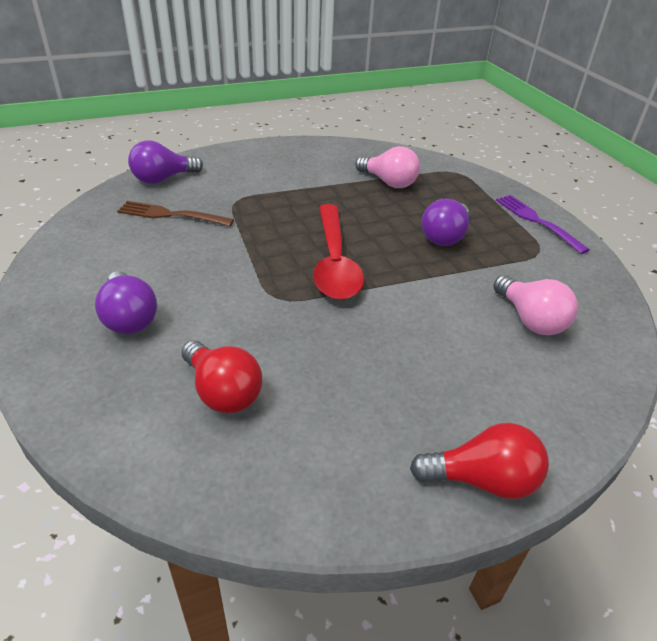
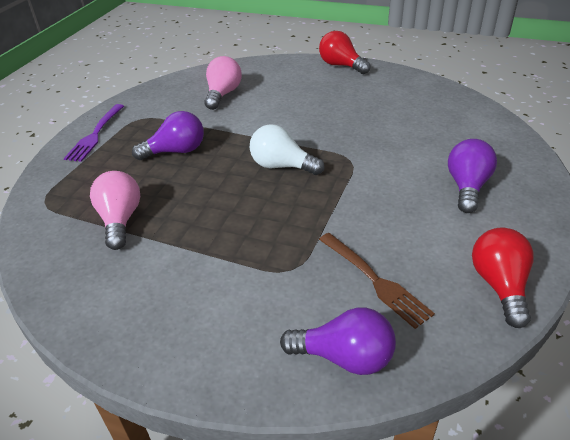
camera: 135 degrees left, 0 degrees up
red light bulb [182,340,262,413] -> red light bulb moved to [472,227,534,328]
red spoon [313,204,364,300] -> white light bulb [250,124,324,175]

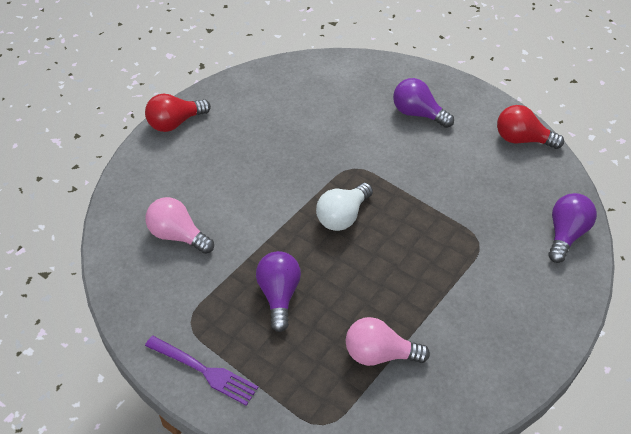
camera: 75 degrees left, 10 degrees up
brown fork [319,233,435,329] -> none

